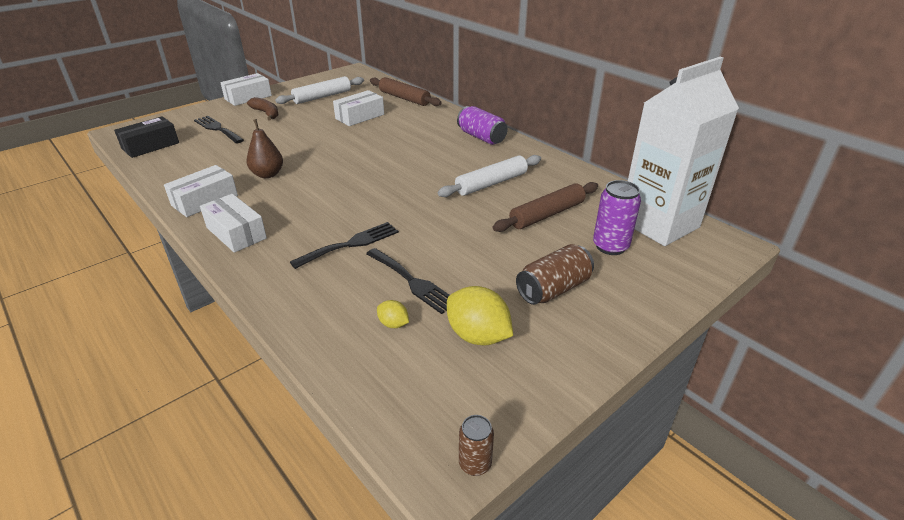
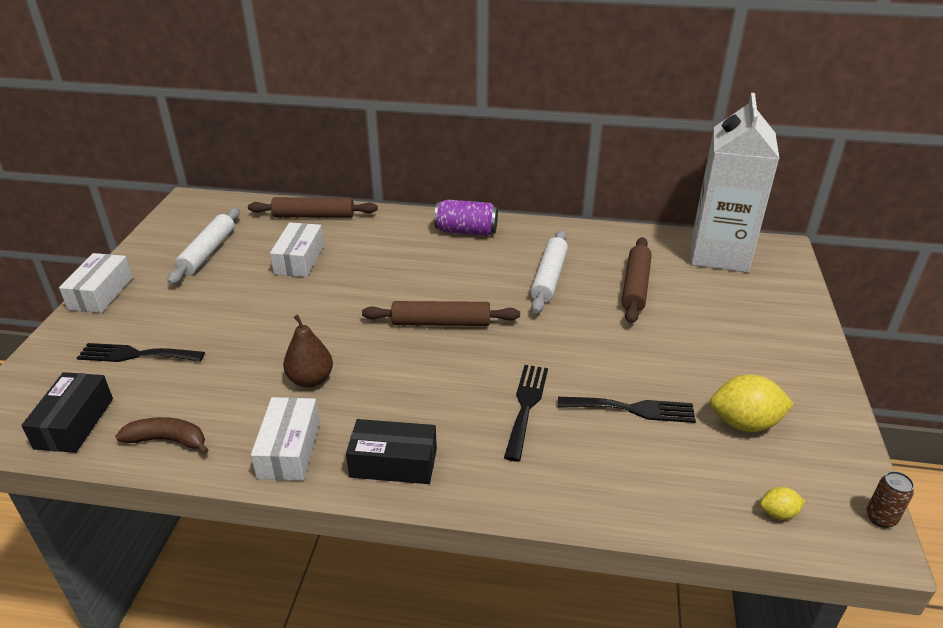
camera: 40 degrees left, 0 degrees up
white box [200,194,267,253] -> black box [346,419,437,484]
brown banana [247,97,279,120] -> brown banana moved to [115,417,208,455]
yellow lemon [377,300,409,328] -> yellow lemon moved to [760,487,805,520]
brown can [516,244,594,305] -> none
purple can [593,180,641,255] -> none
none -> brown rolling pin [362,301,520,326]

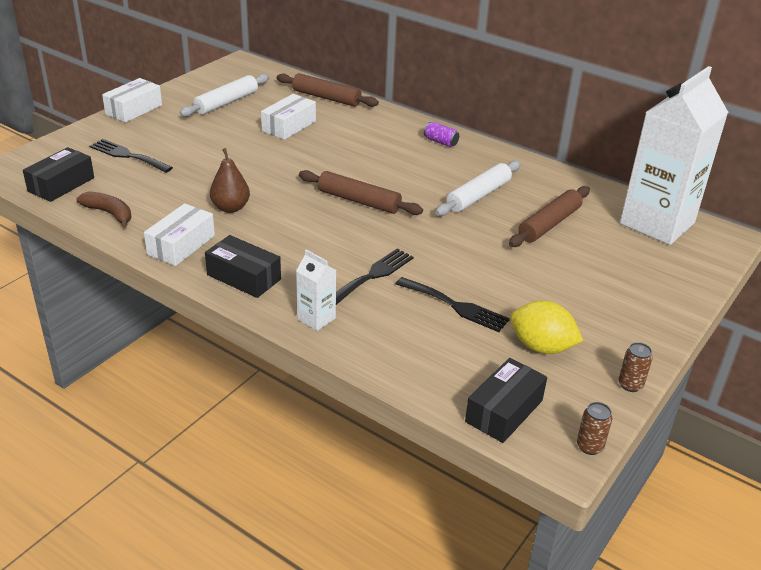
camera: 25 degrees right, 0 degrees up
purple can [434,199,498,236] -> purple can [424,122,459,147], size x0.59
yellow lemon [760,487,805,520] -> black box [465,358,547,443]
none -> white carton [296,250,336,331]
none -> brown can [619,342,653,392]

